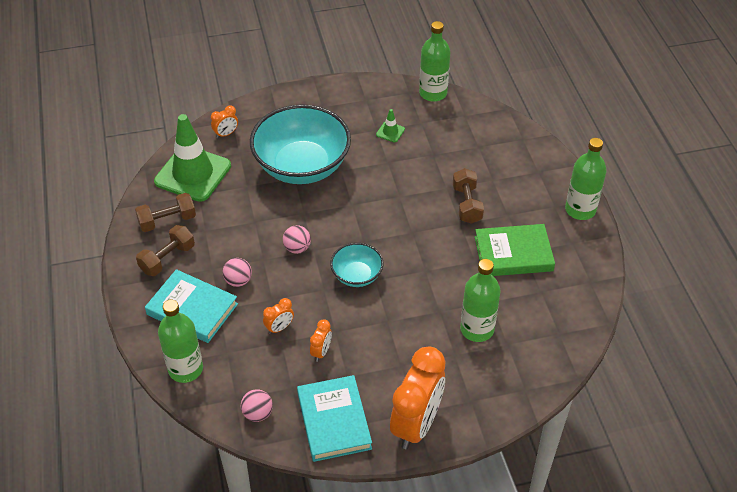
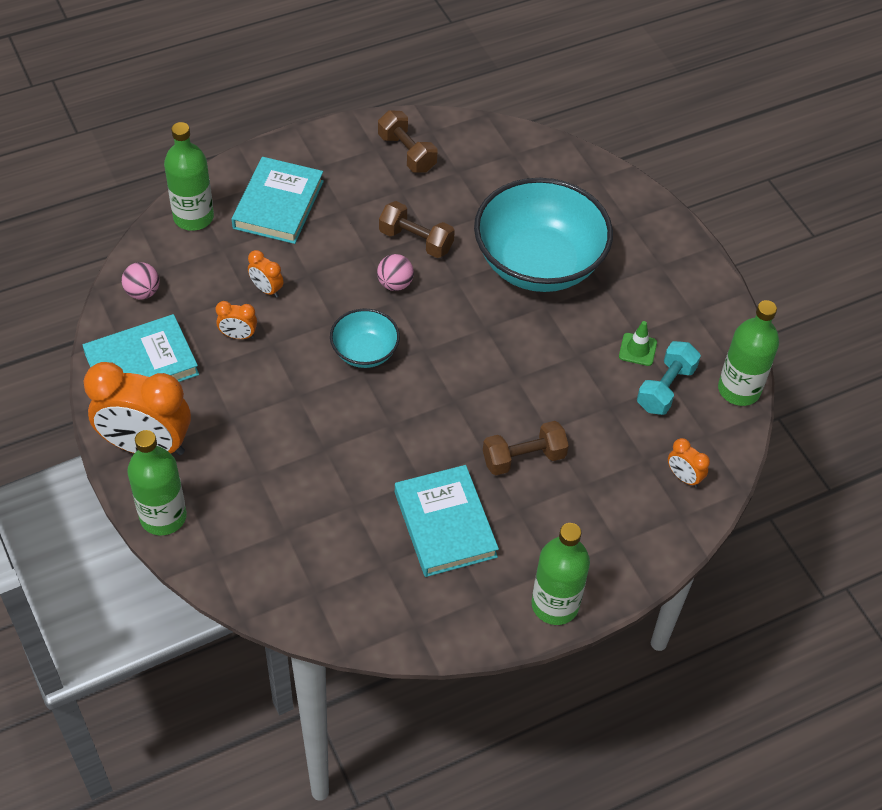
camera: 75 degrees right, 5 degrees up
brown dumbbell [136,225,195,276] -> brown dumbbell moved to [379,201,455,258]
green traffic cone [154,114,231,202] -> none
orange clock [211,106,238,138] -> orange clock moved to [668,438,710,488]
pink ball [223,258,252,287] -> none
green bottle [460,259,501,342] -> green bottle moved to [127,430,187,535]
green book [475,224,555,276] -> turquoise book [395,465,499,577]
none -> turquoise dumbbell [637,341,701,415]

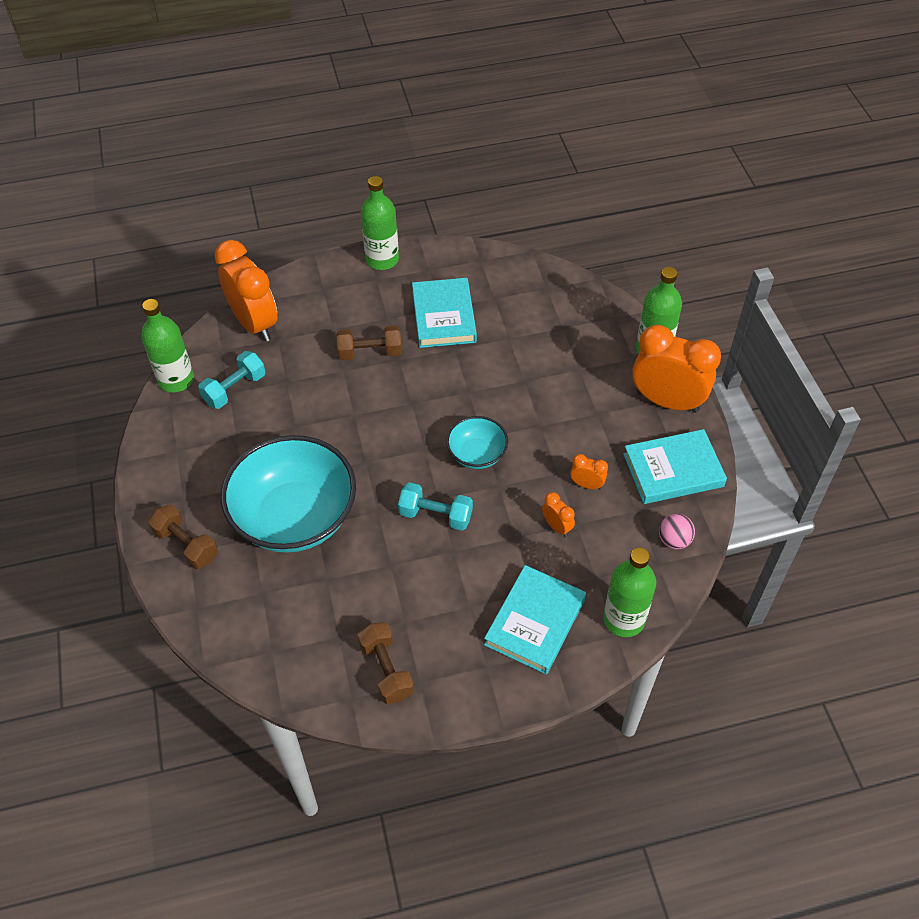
camera: 165 degrees left, 0 degrees up
pink ball [377,254,414,291] -> turquoise dumbbell [398,482,473,531]
brown dumbbell [379,201,455,258] -> brown dumbbell moved to [148,504,218,569]
green traffic cone [619,321,657,366] -> none
orange clock [668,438,710,488] -> orange clock [215,240,278,342], size x2.32

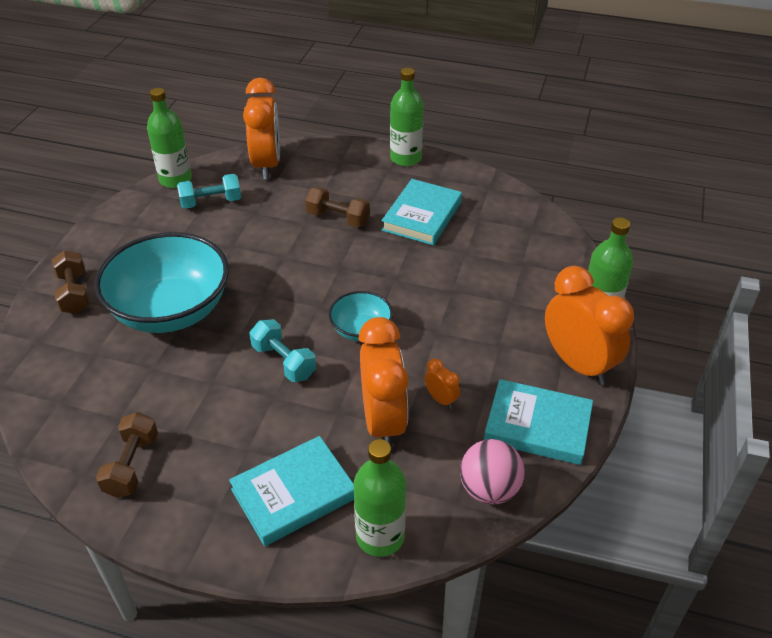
camera: 30 degrees right, 10 degrees down
orange clock [542,492,575,537] -> orange clock [358,317,408,449], size x2.32
pink ball [659,514,695,549] -> pink ball [460,439,525,504], size x1.54

